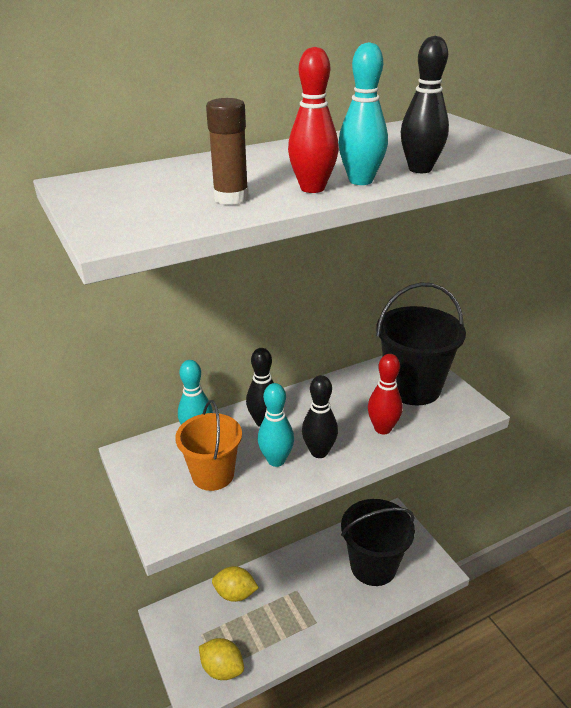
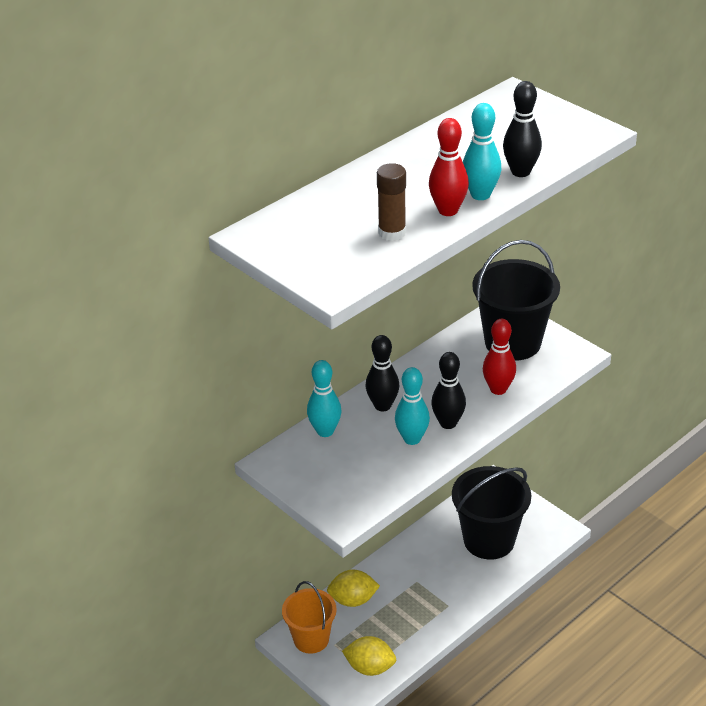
camera: 15 degrees left, 5 degrees up
orange bucket [175,400,242,491] -> orange bucket moved to [282,581,337,654]

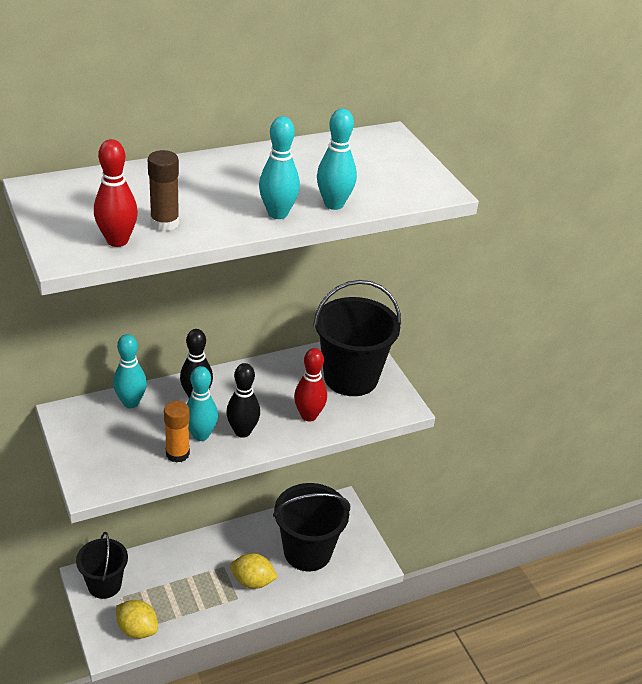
camera: 15 degrees right, 0 degrees up
orange bucket [282,581,337,654] -> black bucket [76,532,128,599]
yellow lemon [327,570,380,607] -> yellow lemon moved to [230,553,278,589]
red bowling pin [429,118,469,216] -> red bowling pin moved to [94,139,138,247]
black bowling pin [503,81,542,177] -> turquoise bowling pin [317,108,357,210]
none -> orange glue stick [164,401,190,463]

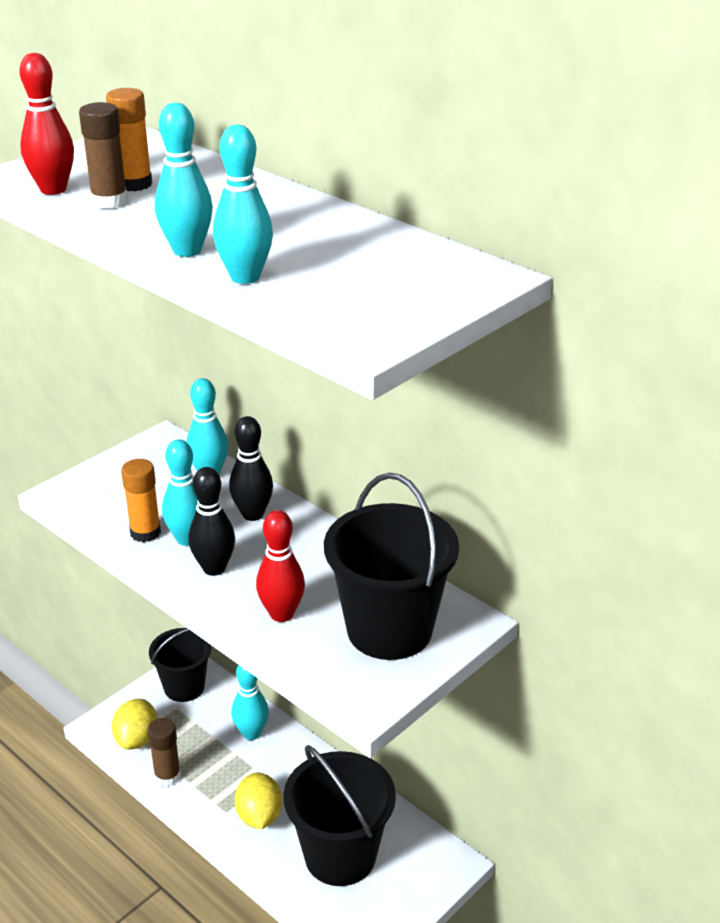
camera: 70 degrees right, 5 degrees down
none -> orange glue stick [106,88,152,191]
none -> brown glue stick [147,718,181,787]
none -> turquoise bowling pin [231,665,269,740]

